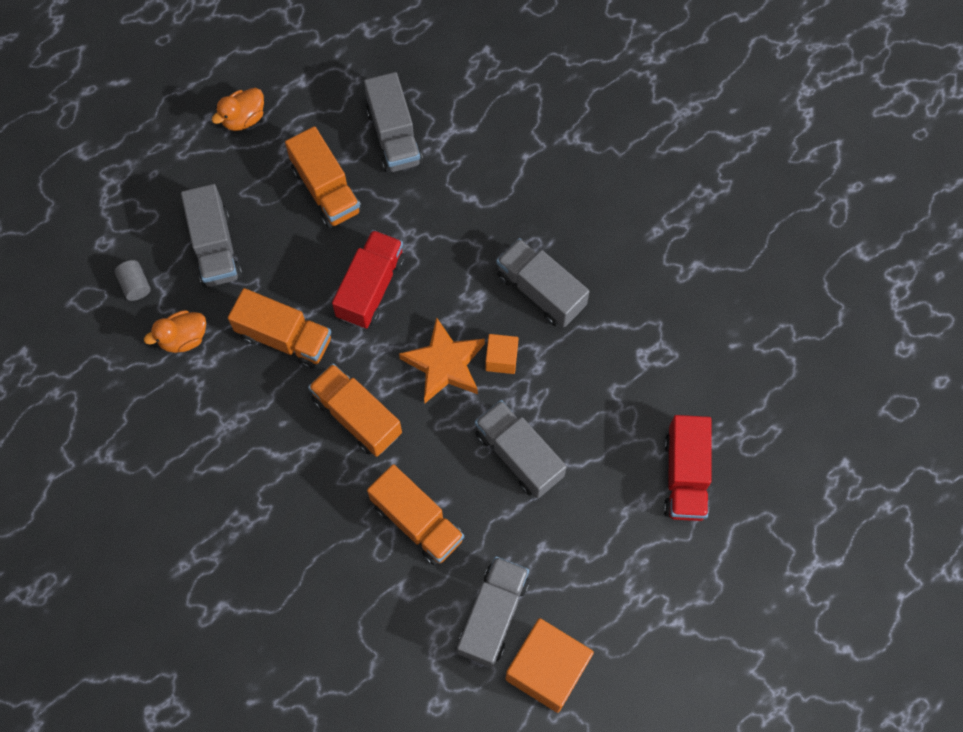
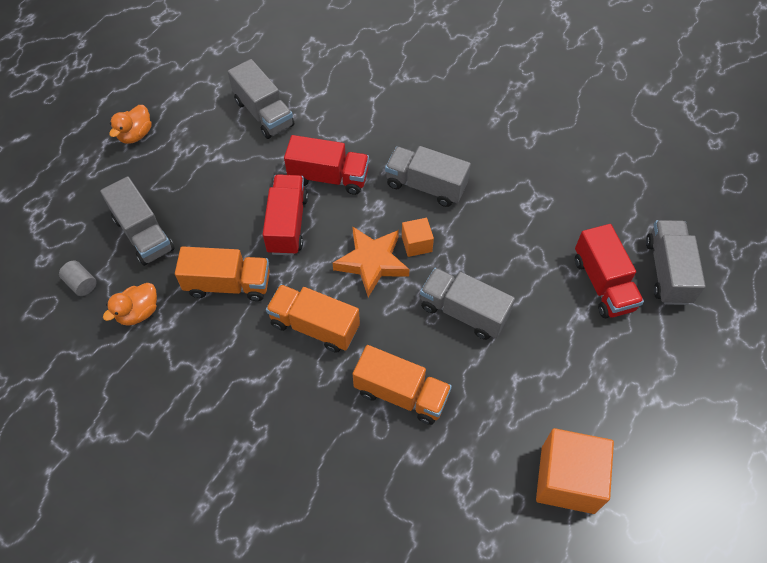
camera: 20 degrees left, 10 degrees down
orange truck [285,126,362,228] -> none
grey truck [457,556,530,668] -> grey truck moved to [646,220,706,305]
none -> red truck [284,135,369,195]

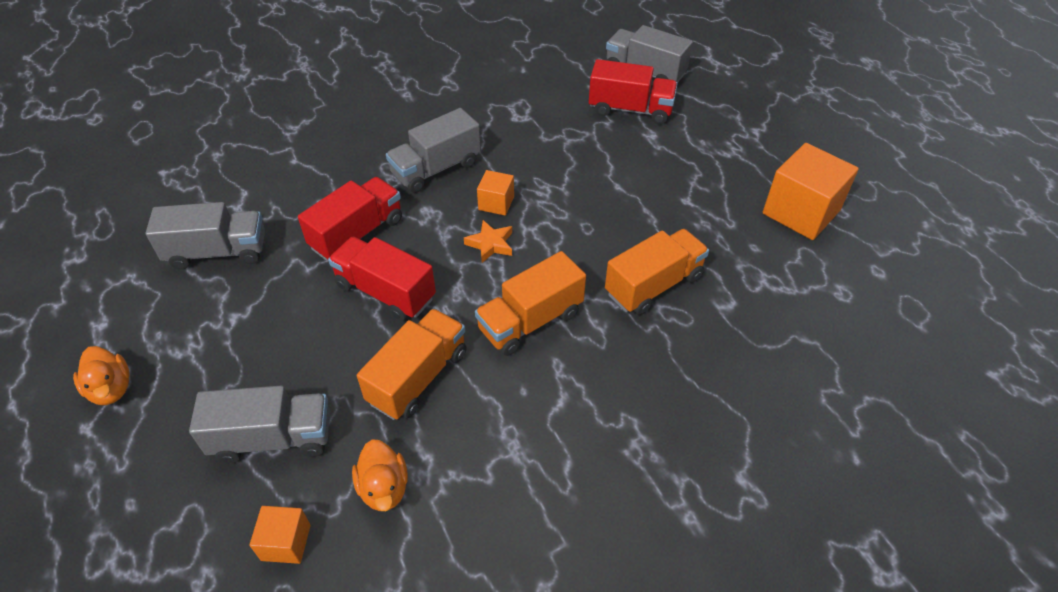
camera: 60 degrees left, 10 degrees down
grey cylinder [59,260,97,296] -> orange cube [250,506,311,564]
orange star [332,226,409,297] -> orange star [464,220,512,263], size x0.57
grey truck [420,268,515,340] -> none

